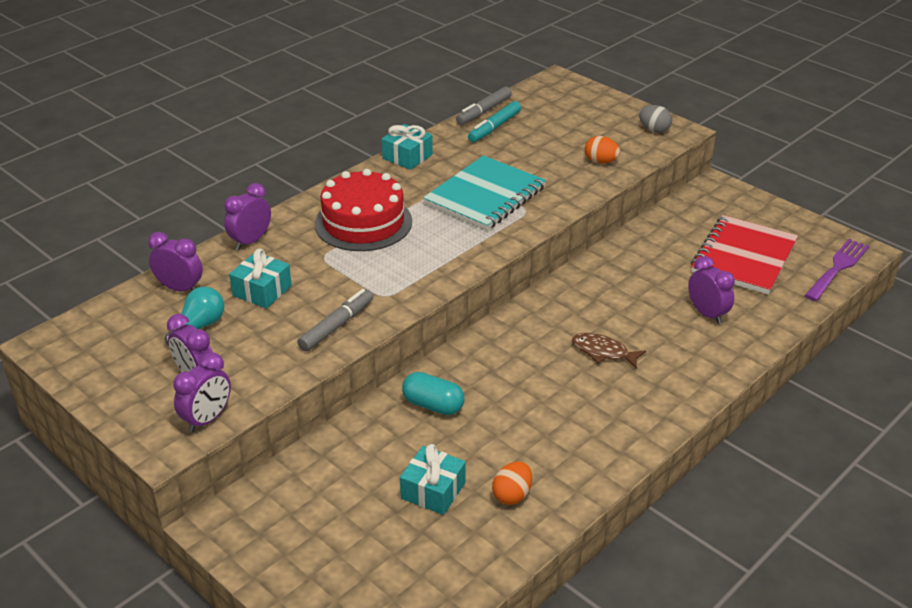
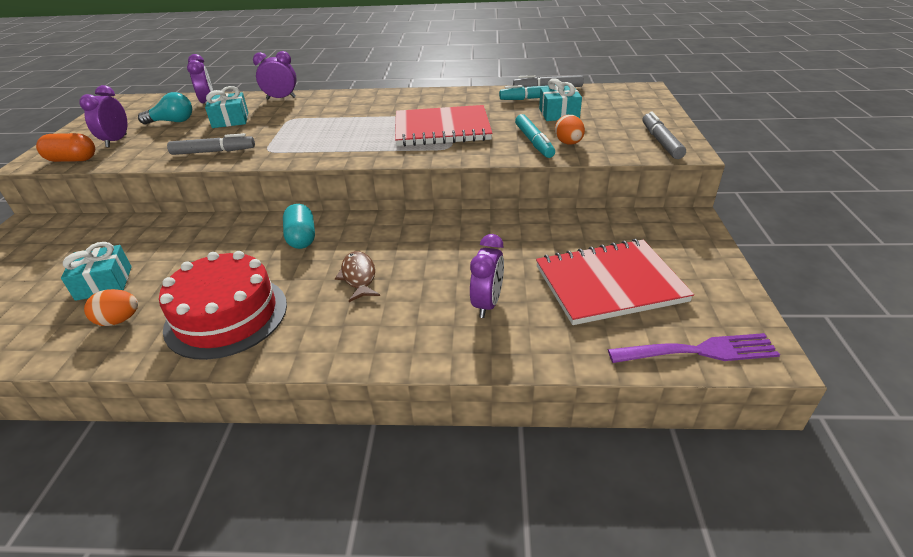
camera: 50 degrees right, 0 degrees up
purple clock [173,352,231,432] -> orange capsule [36,133,95,162]
red cake [315,169,412,251] -> red cake moved to [159,251,287,360]
turquoise gift [382,124,433,170] -> turquoise gift moved to [539,78,582,121]
turquoise capsule [402,372,464,415] -> turquoise capsule moved to [283,204,315,249]
turquoise notebook [423,155,546,230] -> red notebook [395,105,493,146]
grey egg [639,105,672,133] -> grey marker [642,112,686,159]
none -> turquoise marker [515,114,555,158]

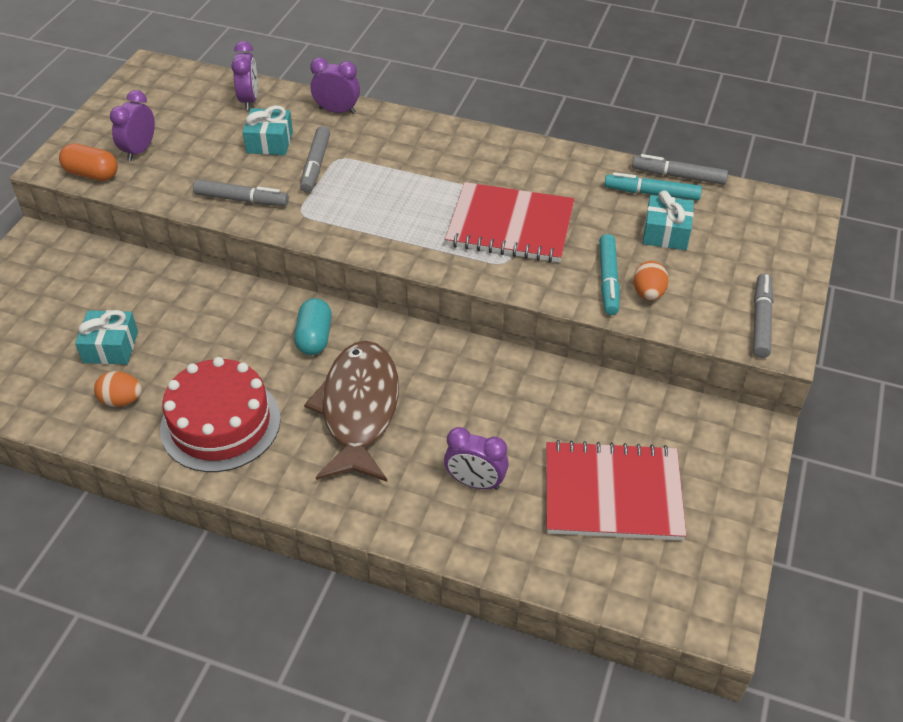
camera: 15 degrees right, 10 degrees up
turquoise light bulb [138,92,192,125] -> none
brown fish [335,251,380,302] -> brown fish [304,341,399,482], size x2.11
purple clock [470,234,504,318] -> purple clock turned 75 degrees clockwise [444,427,509,490]
purple fork [608,333,780,363] -> none
none -> grey marker [300,126,330,193]

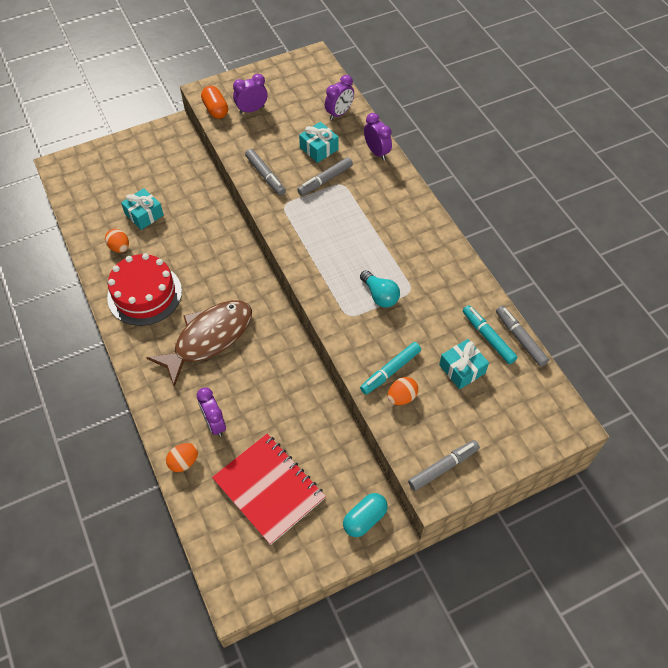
camera: 45 degrees right, 10 degrees up
turquoise capsule [294,298,332,355] -> turquoise capsule moved to [343,493,388,537]
red notebook [445,182,575,263] -> turquoise light bulb [360,270,400,308]
none -> orange egg [166,443,198,472]

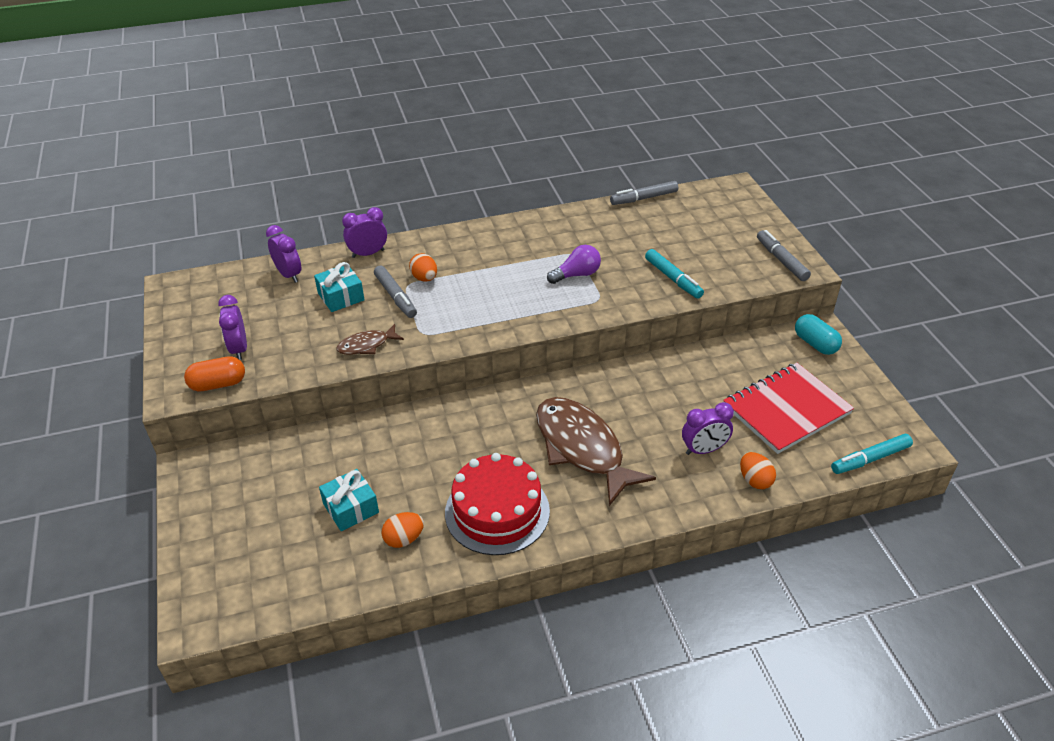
camera: 80 degrees left, 15 degrees down
grey marker [245,149,286,196] -> brown fish [337,324,404,355]
turquoise light bulb [360,270,400,308] -> purple light bulb [547,245,601,284]
orange egg [388,377,418,405] -> orange egg moved to [409,253,437,282]
turquoise gift [439,339,489,389] -> none
turquoise marker [463,305,518,364] -> turquoise marker moved to [831,434,913,474]

